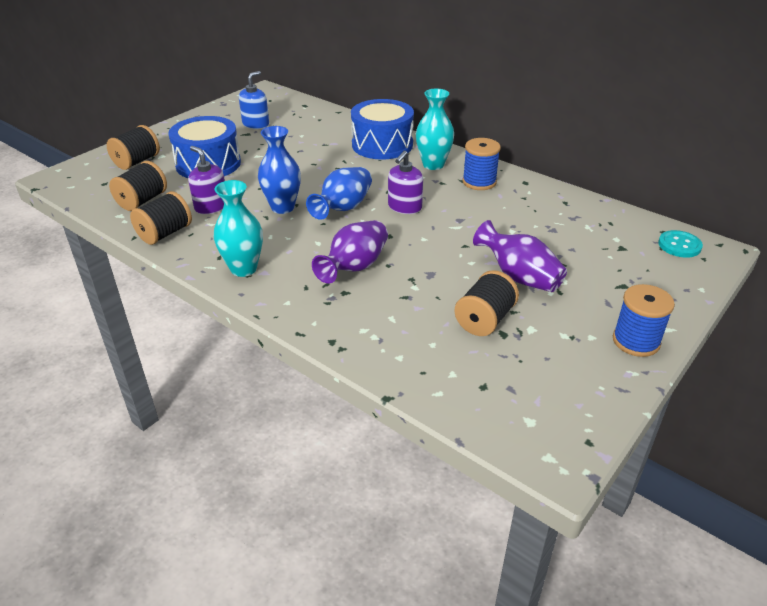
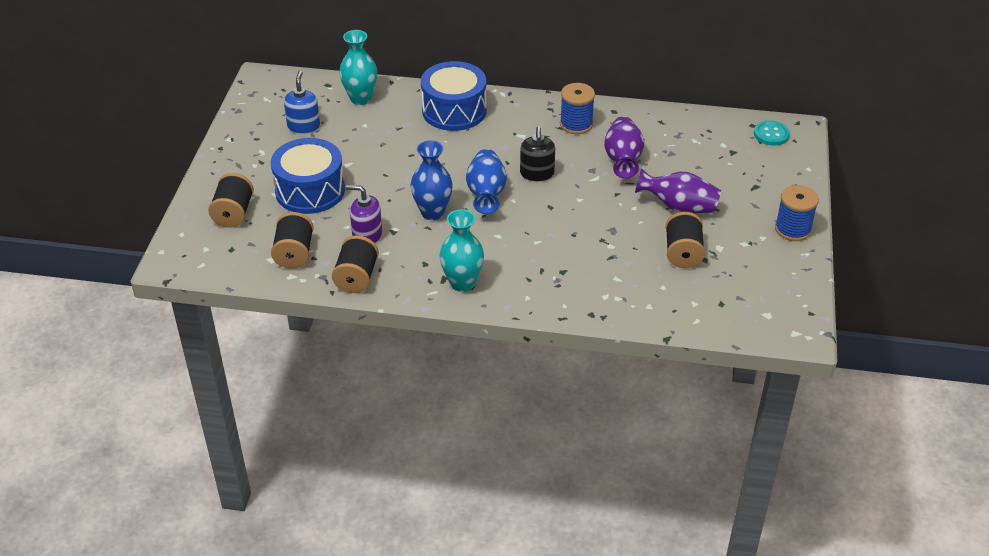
camera: 30 degrees left, 5 degrees up
purple vase [312,220,388,284] -> purple vase moved to [604,116,644,179]
purple soap dispenser [388,151,423,214] -> black soap dispenser [520,126,555,181]
turquoise vase [416,88,454,170] -> turquoise vase moved to [339,30,377,105]

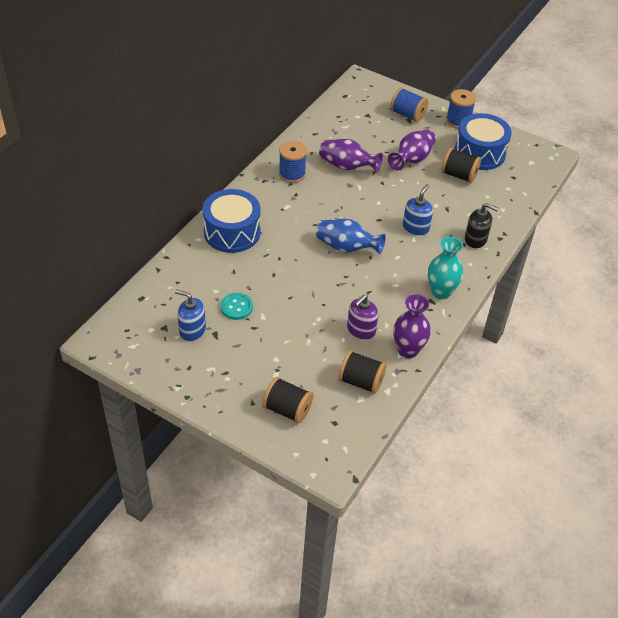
camera: 70 degrees left, 5 degrees up
blue drum [271,138,345,214] -> blue drum moved to [455,113,512,170]
black spool [332,235,379,293] -> purple vase [393,294,431,359]
turquoise vase [339,30,377,105] -> none
blue vase [411,140,453,220] -> none
black soap dispenser [520,126,555,181] -> black soap dispenser moved to [465,203,498,248]
turquoise button [754,120,790,146] -> turquoise button moved to [221,293,253,320]
none -> blue spool [390,88,429,122]
none -> blue soap dispenser [403,184,433,236]

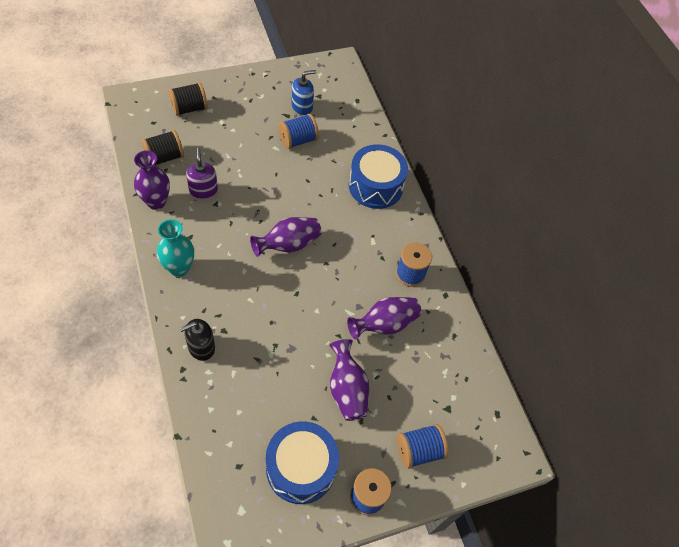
camera: 125 degrees right, 10 degrees up
turquoise button [221,293,253,320] -> blue spool [279,114,319,149]
blue vase [316,219,386,254] -> purple vase [250,217,322,257]
blue soap dispenser [403,184,433,236] -> none
black spool [441,148,481,183] -> none

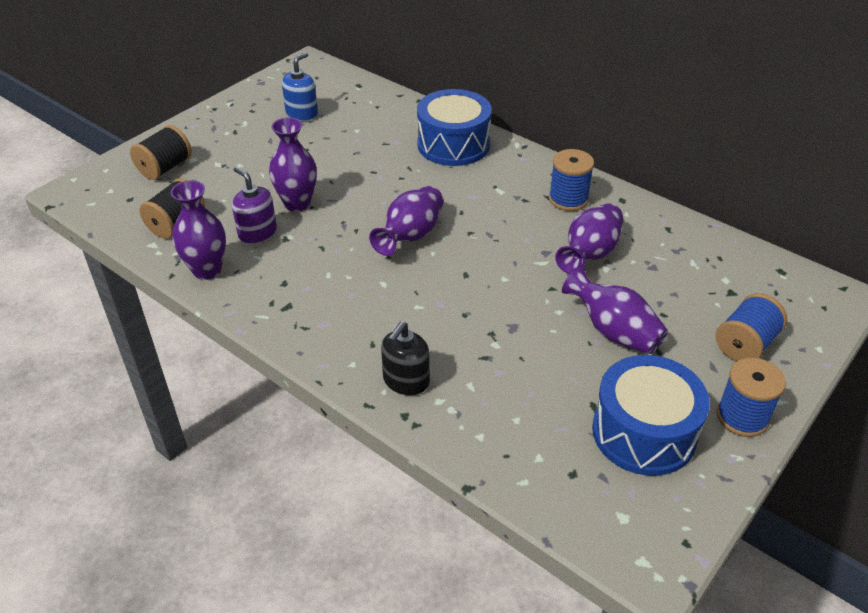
camera: 25 degrees left, 15 degrees down
turquoise vase [157,219,194,277] -> none
blue spool [279,114,319,149] -> none
none -> purple vase [269,117,317,212]

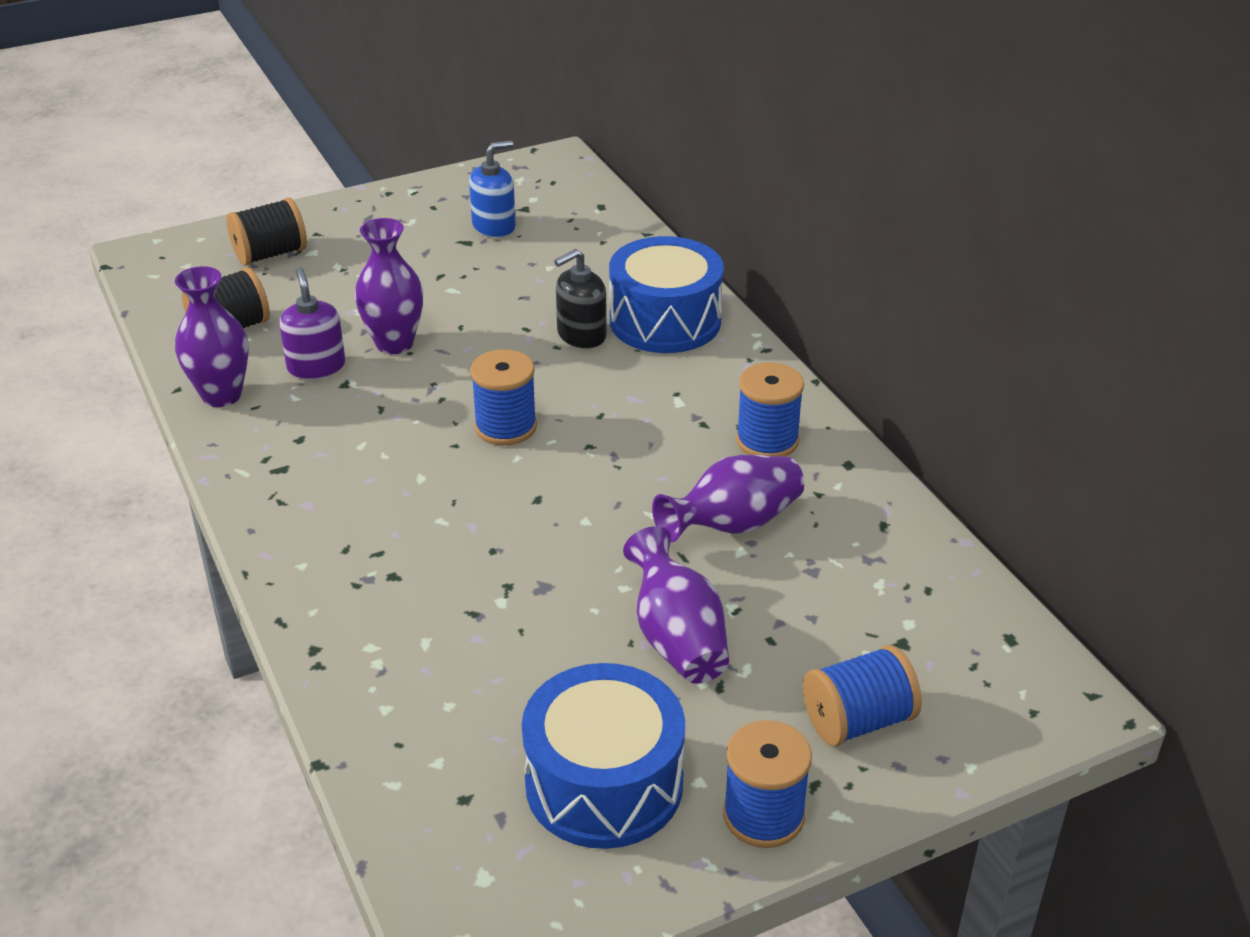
camera: 25 degrees right, 5 degrees down
purple vase [369,186,444,256] -> blue spool [470,349,537,446]
black soap dispenser [381,322,430,395] -> black soap dispenser moved to [554,249,607,349]

